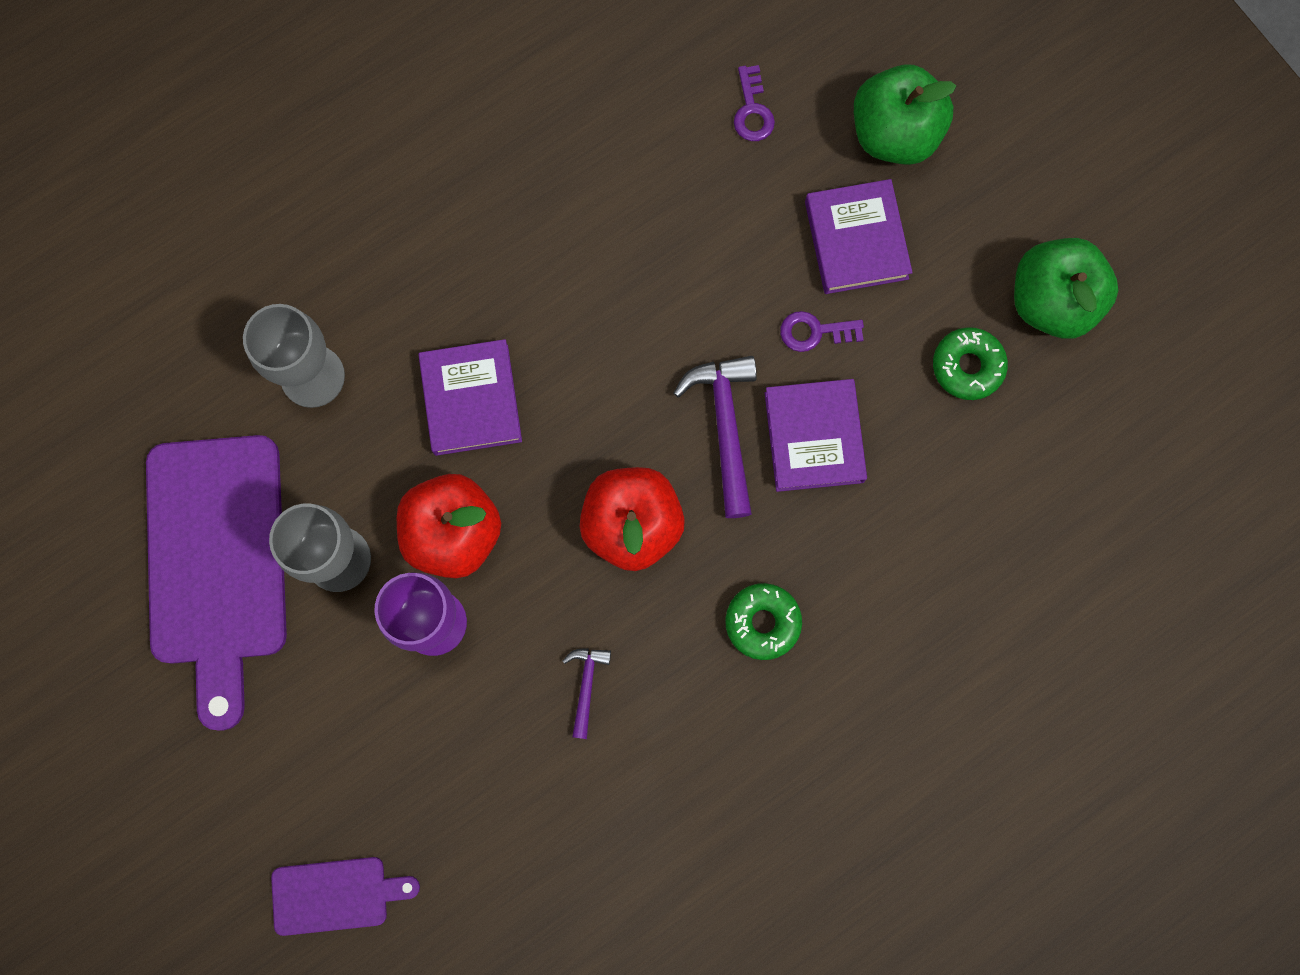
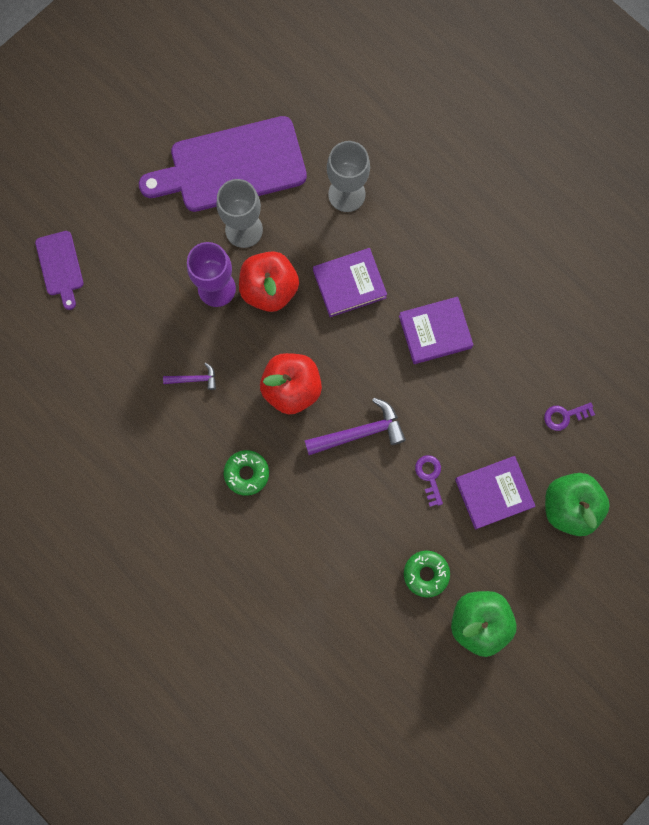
camera: 80 degrees right, 0 degrees up
purple book [765,379,867,492] -> purple book moved to [399,297,473,364]

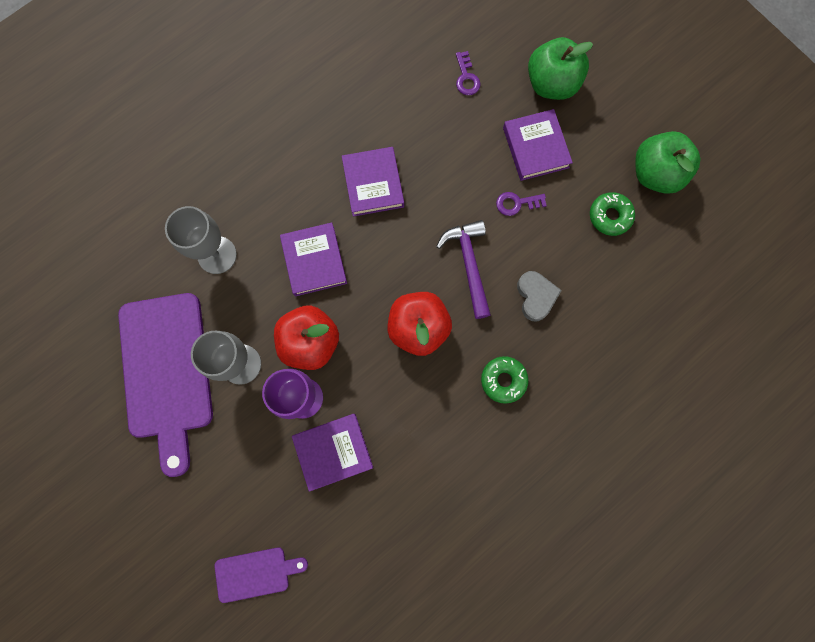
camera: 85 degrees left, 0 degrees up
purple hammer [163,363,216,390] -> none
none -> purple book [292,414,373,492]
none -> grey heart [517,271,562,321]

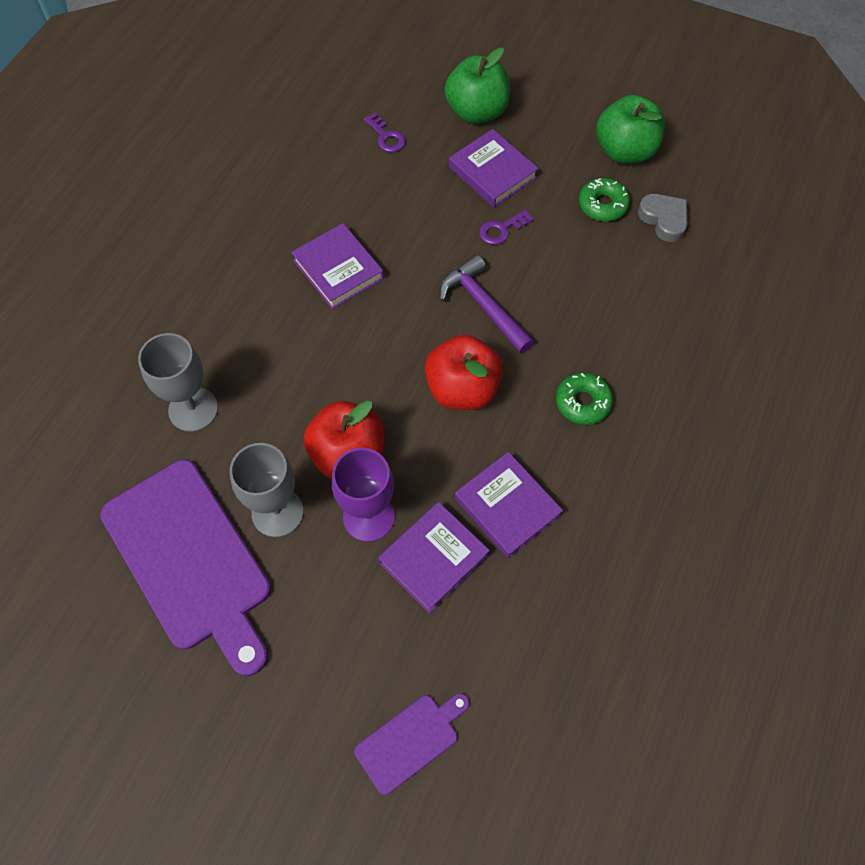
camera: 25 degrees left, 15 degrees down
purple book [280,222,347,296] -> purple book moved to [455,452,563,559]
grey heart [517,271,562,321] -> grey heart moved to [638,194,687,242]

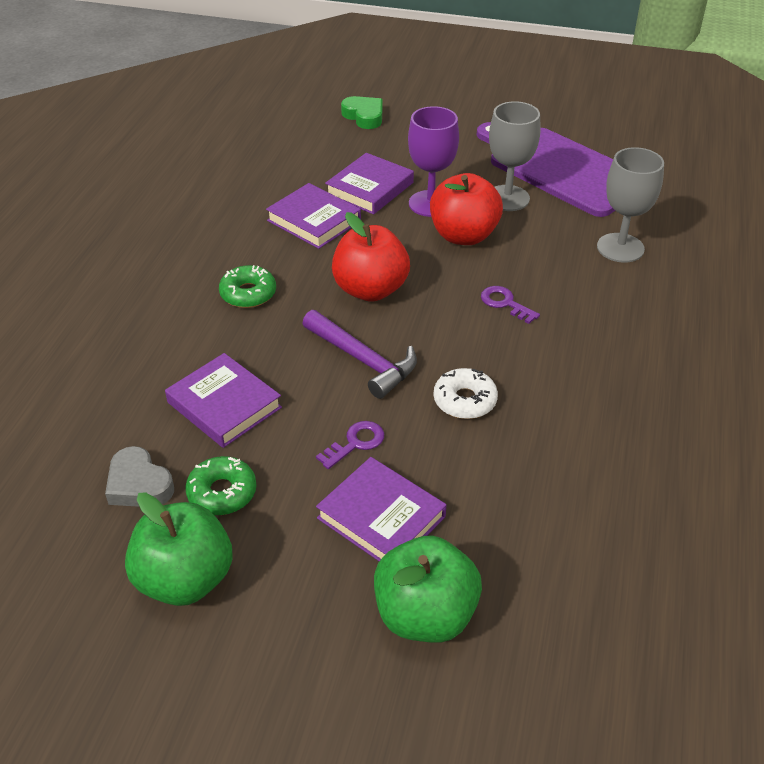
camera: 170 degrees right, 20 degrees down
purple book [291,223,384,309] -> purple book moved to [165,353,282,448]
purple cutting board [354,693,469,795] -> green heart [341,96,383,129]
purple key [364,113,405,152] -> purple key moved to [481,286,540,324]
none -> white donut [434,368,498,419]

